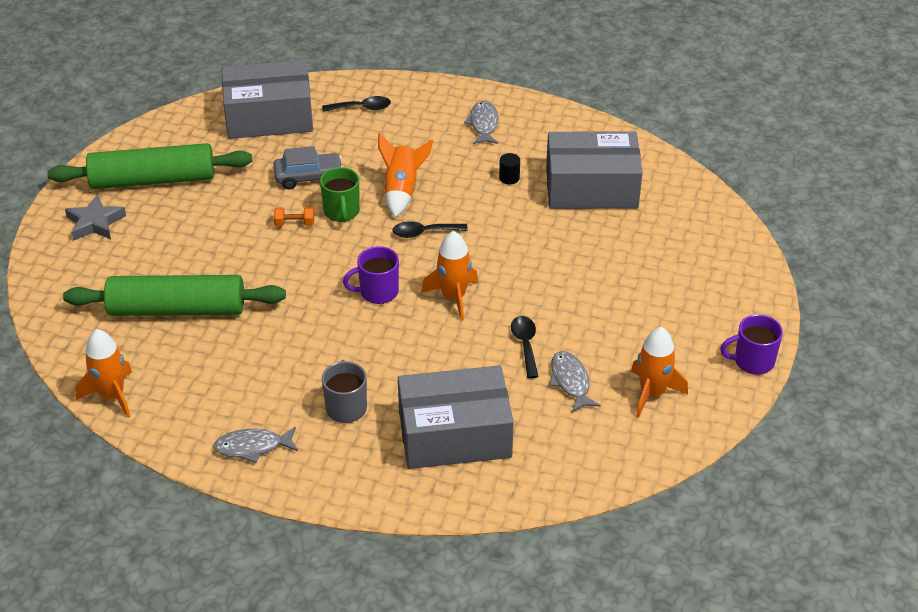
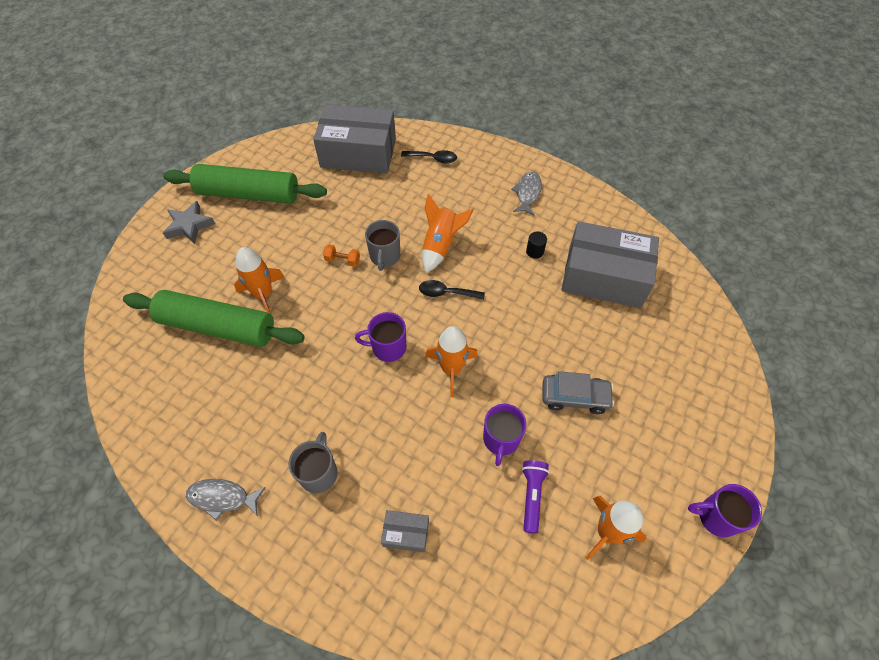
camera: 15 degrees right, 15 degrees up
orange rocket [75,329,132,418] -> orange rocket moved to [234,247,285,314]
grey car [273,146,343,189] -> grey car moved to [542,371,614,414]
green mug [320,167,360,223] -> grey mug [365,220,400,271]
grey box [398,365,514,469] -> grey box [381,510,429,552], size x0.42
black spoon [511,316,539,378] -> purple mug [483,404,527,466]
grey fish [549,351,601,412] -> purple flashlight [522,460,549,534]

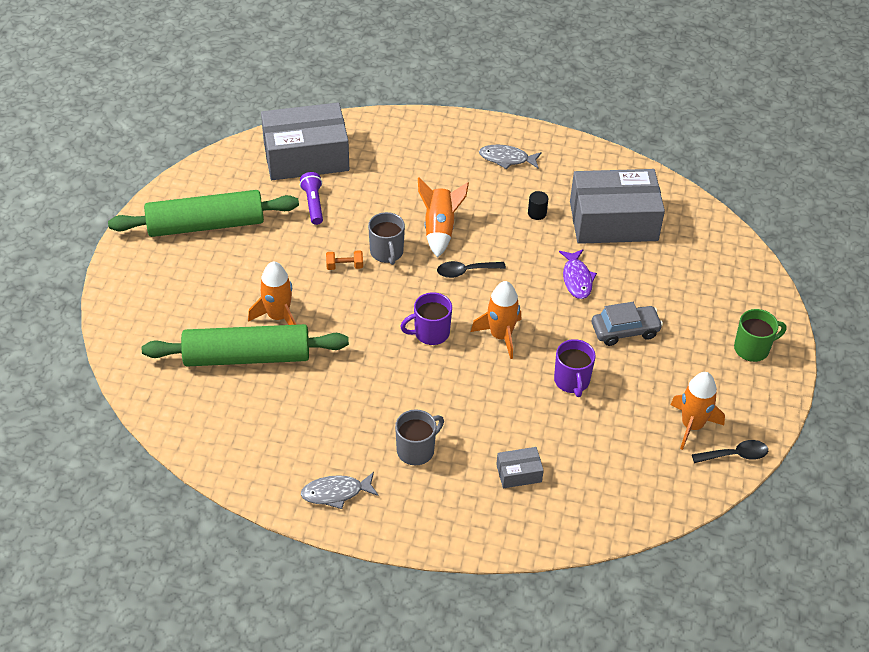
camera: 20 degrees left, 10 degrees down
grey star [163,201,215,244] -> none
grey mug [289,432,337,493] -> grey mug turned 60 degrees clockwise [395,409,444,465]
black spoon [401,150,457,164] -> black spoon moved to [692,440,768,463]
grey fish [511,172,542,216] -> grey fish turned 75 degrees counterclockwise [479,145,542,169]
purple flashlight [522,460,549,534] -> purple flashlight moved to [300,172,323,225]
purple mug [688,484,762,537] -> none
none -> purple fish [559,249,597,299]
none -> green mug [734,309,786,362]

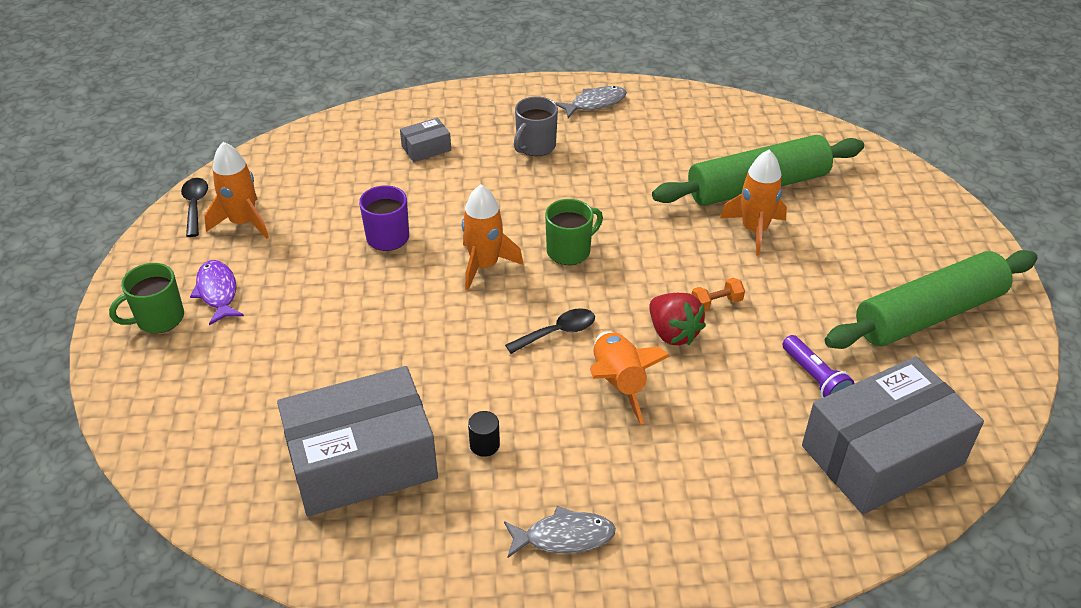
camera: 165 degrees right, 5 degrees down
grey mug [368,212,405,265] -> red strawberry [649,293,706,345]
purple mug [400,292,452,345] -> green mug [545,199,603,265]
purple fish [559,249,597,299] -> purple fish moved to [190,260,244,325]
grey car [592,302,663,346] -> none
black spoon [692,440,768,463] -> black spoon turned 105 degrees clockwise [181,178,208,237]

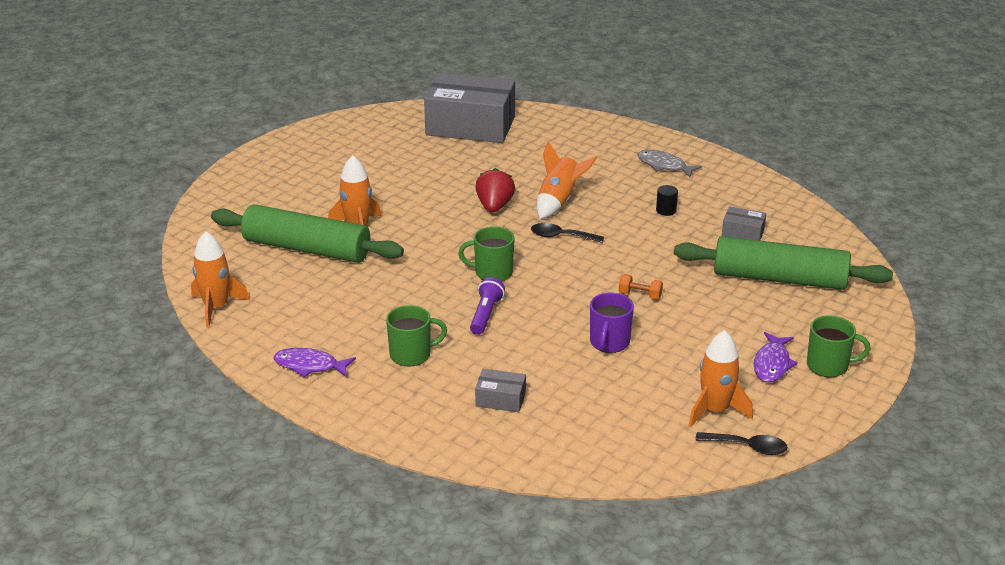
camera: 140 degrees left, 10 degrees down
black spoon [181,178,208,237] -> black spoon turned 105 degrees counterclockwise [695,432,788,455]
grey box [277,366,438,516] -> grey box [722,206,766,240], size x0.42
orange rocket [462,184,523,290] -> orange rocket moved to [191,231,250,328]
grey mug [514,96,558,156] -> green mug [386,305,447,367]
grey fish [556,86,627,118] -> purple fish [274,348,356,377]
orange dumbbell [691,277,745,311] -> orange dumbbell moved to [619,274,663,300]
purple flashlight [782,335,855,398] -> purple flashlight moved to [470,277,505,335]
green rolling pin [825,250,1038,349] -> green rolling pin moved to [674,236,893,290]

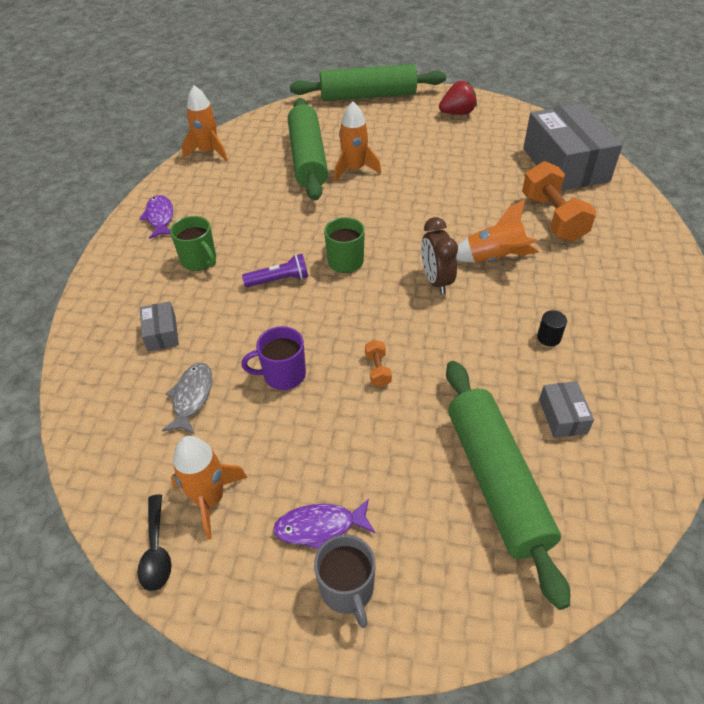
camera: 65 degrees right, 15 degrees up
red strawberry [475,168,515,212] -> red strawberry moved to [439,81,477,115]
black spoon [531,223,604,243] -> brown clock [421,217,458,295]
grey fish [637,150,702,177] -> grey fish moved to [162,363,212,434]
green mug [807,315,871,377] -> grey mug [314,534,376,628]
none -> green rolling pin [290,64,446,101]
none -> orange dumbbell [522,161,597,242]

